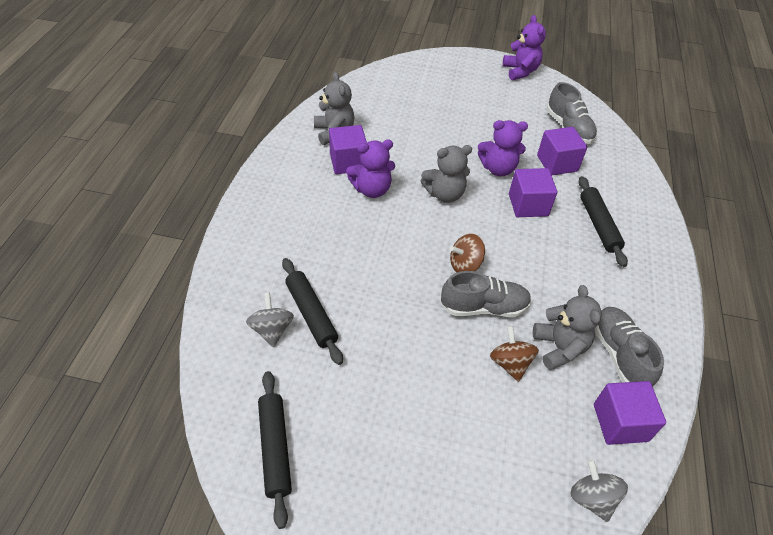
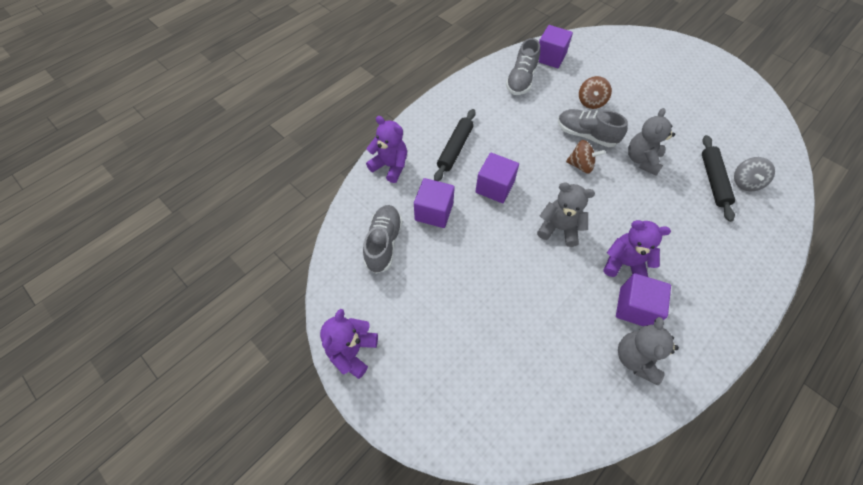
camera: 145 degrees left, 10 degrees up
black rolling pin [258,371,292,529] -> none
purple teddy bear [478,120,528,176] -> purple teddy bear moved to [366,116,407,183]
grey teddy bear [533,285,602,370] -> grey teddy bear moved to [628,108,675,176]
grey spinning top [571,459,628,522] -> none

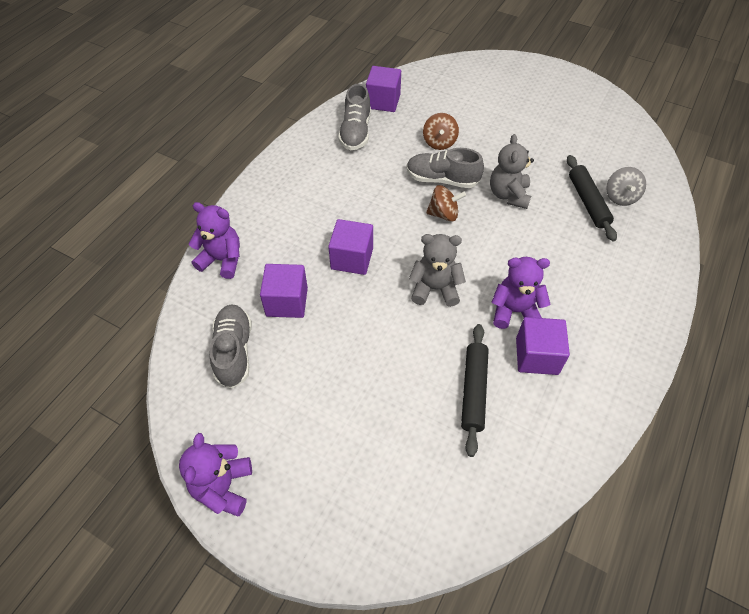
camera: 15 degrees left, 5 degrees down
black rolling pin [434,109,476,181] -> black rolling pin moved to [461,324,489,457]
grey teddy bear [618,317,679,386] -> none

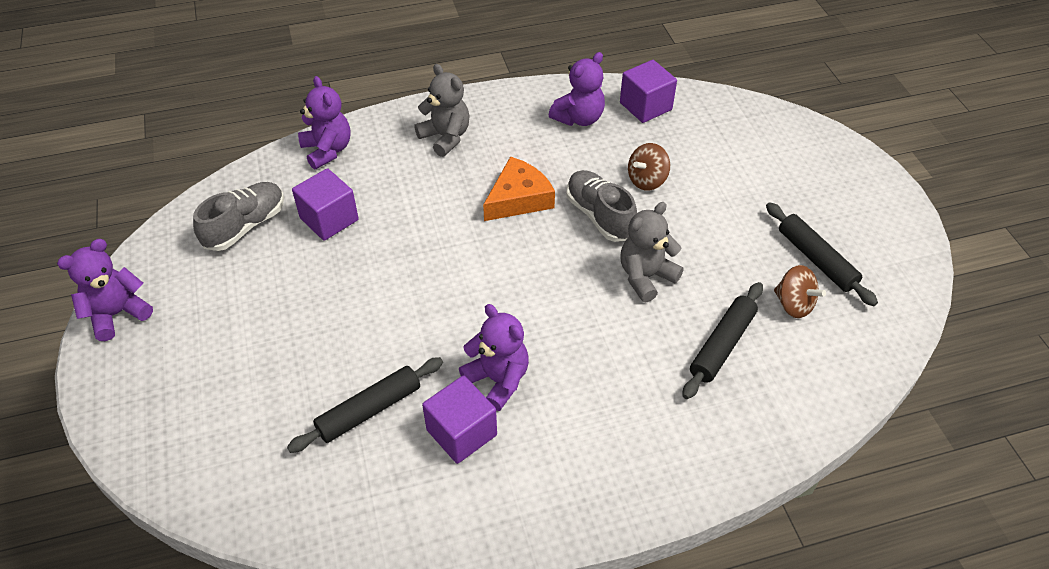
camera: 45 degrees right, 5 degrees down
purple cube [328,219,373,275] -> none
grey shoe [338,84,371,151] -> purple teddy bear [549,52,605,126]
grey teddy bear [409,234,466,307] -> grey teddy bear moved to [414,64,469,157]
brown spinning top [426,185,466,222] -> brown spinning top moved to [774,265,826,318]
grey spinning top [606,167,646,206] -> none
none -> orange cheese [483,156,555,221]
none -> black rolling pin [766,202,878,306]

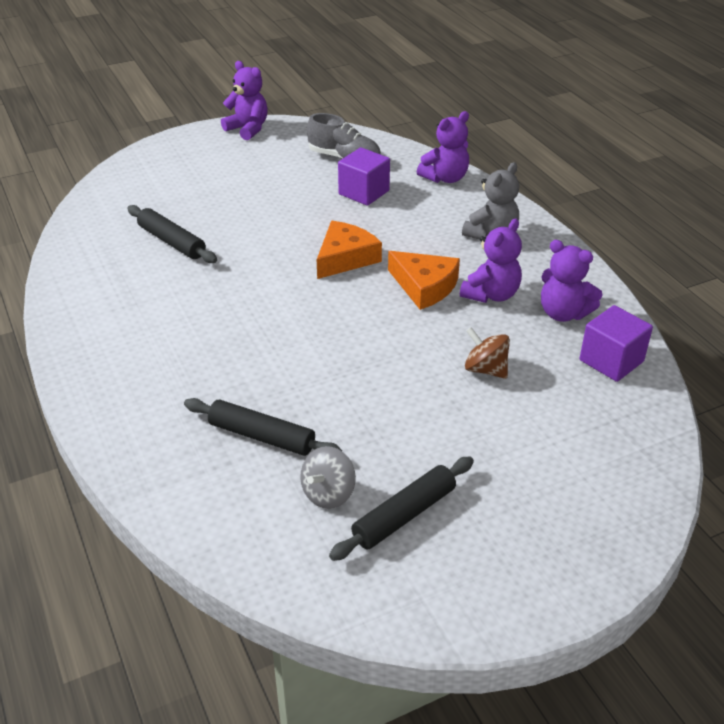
camera: 80 degrees right, 10 degrees down
purple cube [422,375,497,464] -> none
purple teddy bear [459,304,529,411] -> purple teddy bear moved to [460,219,522,303]
grey shoe [566,170,637,242] -> none
grey teddy bear [620,202,683,302] -> none
brown spinning top [774,265,826,318] -> grey spinning top [300,446,356,509]
none -> orange cheese [317,221,382,279]

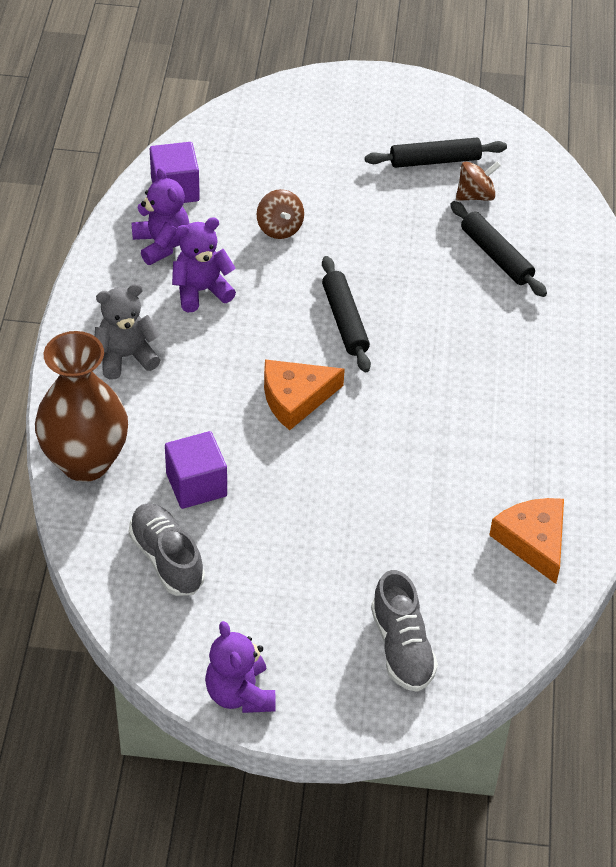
camera: 150 degrees left, 10 degrees up
black rolling pin [127,205,217,263] -> black rolling pin moved to [322,256,371,372]
grey spinning top [300,446,356,509] -> brown spinning top [456,161,501,201]
orange cheese [388,251,460,310] -> orange cheese moved to [489,498,564,584]
purple teddy bear [417,111,469,183] -> brown vase [35,331,128,482]
none -> grey shoe [371,570,438,692]

